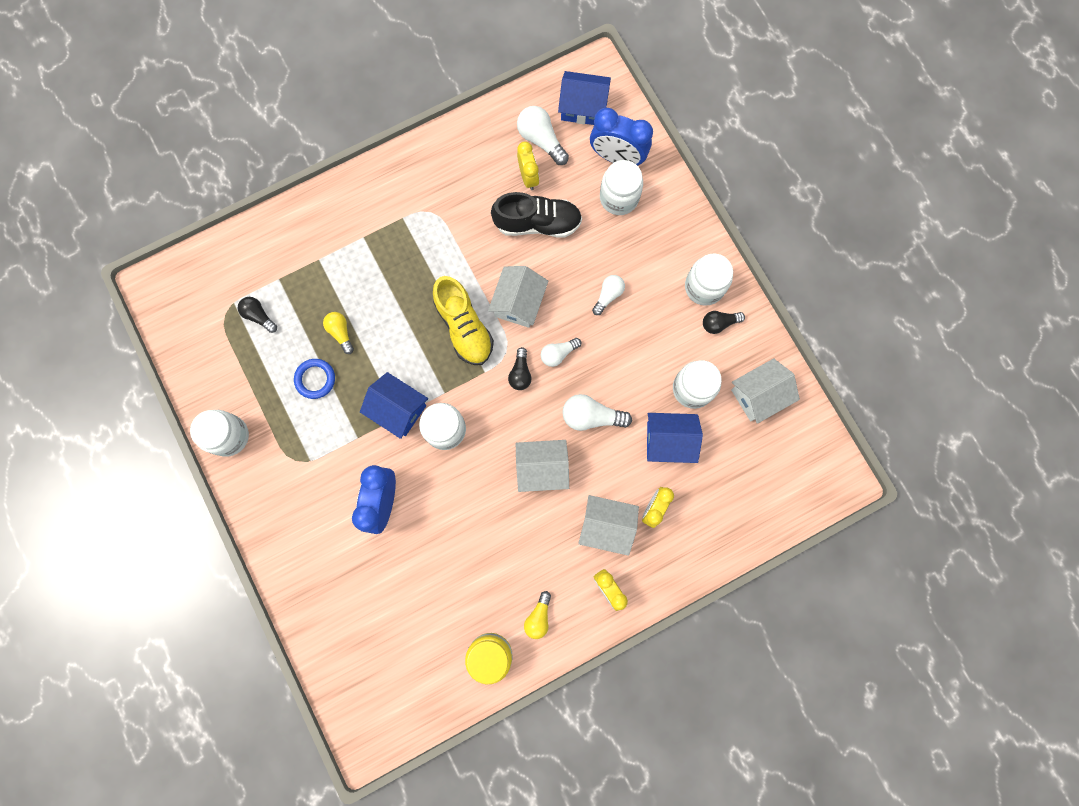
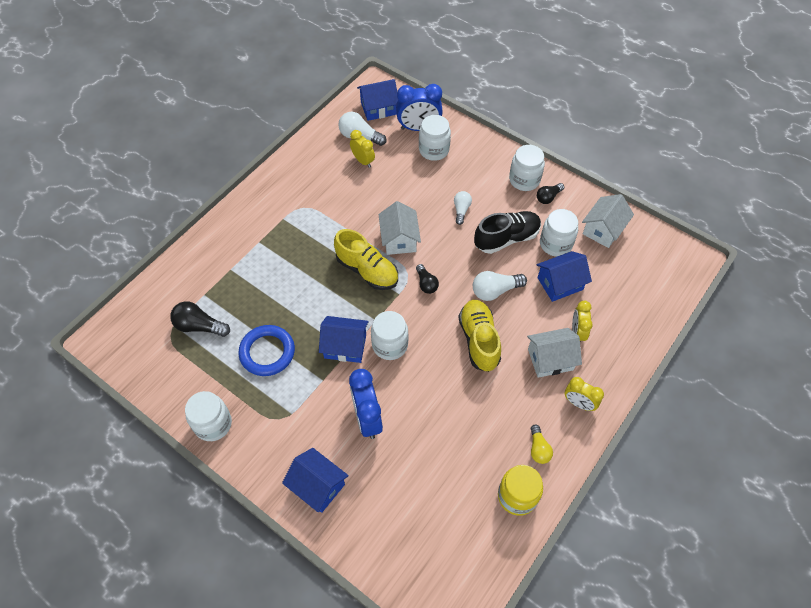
camera: 25 degrees left, 20 degrees down
black light bulb [238,297,277,333] -> black light bulb [170,301,230,337], size x1.54
blue ring [294,359,335,399] -> blue ring [239,325,295,376], size x1.55
yellow light bulb [323,312,354,354] -> none
black shoe [491,192,582,238] -> black shoe moved to [474,211,541,254]
white house [516,440,569,492] -> yellow shoe [459,300,501,372]
white light bulb [541,338,581,367] -> none
none -> blue house [282,448,349,513]

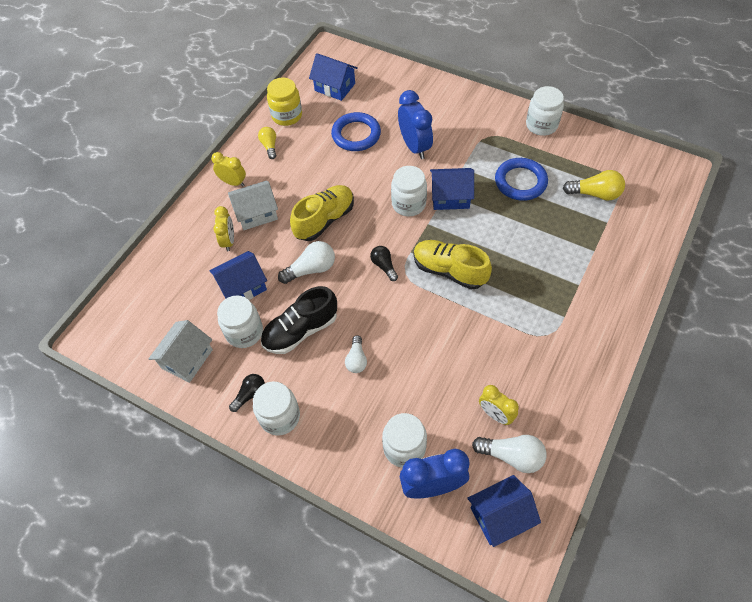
camera: 175 degrees right, 0 degrees up
black light bulb [170,301,230,337] -> yellow light bulb [563,170,625,201]
blue house [282,448,349,513] -> blue house moved to [309,53,358,101]
white house [378,201,421,255] -> none
yellow shoe [459,300,501,372] -> yellow shoe turned 120 degrees counterclockwise [290,185,354,241]
none -> blue ring [331,112,381,151]

